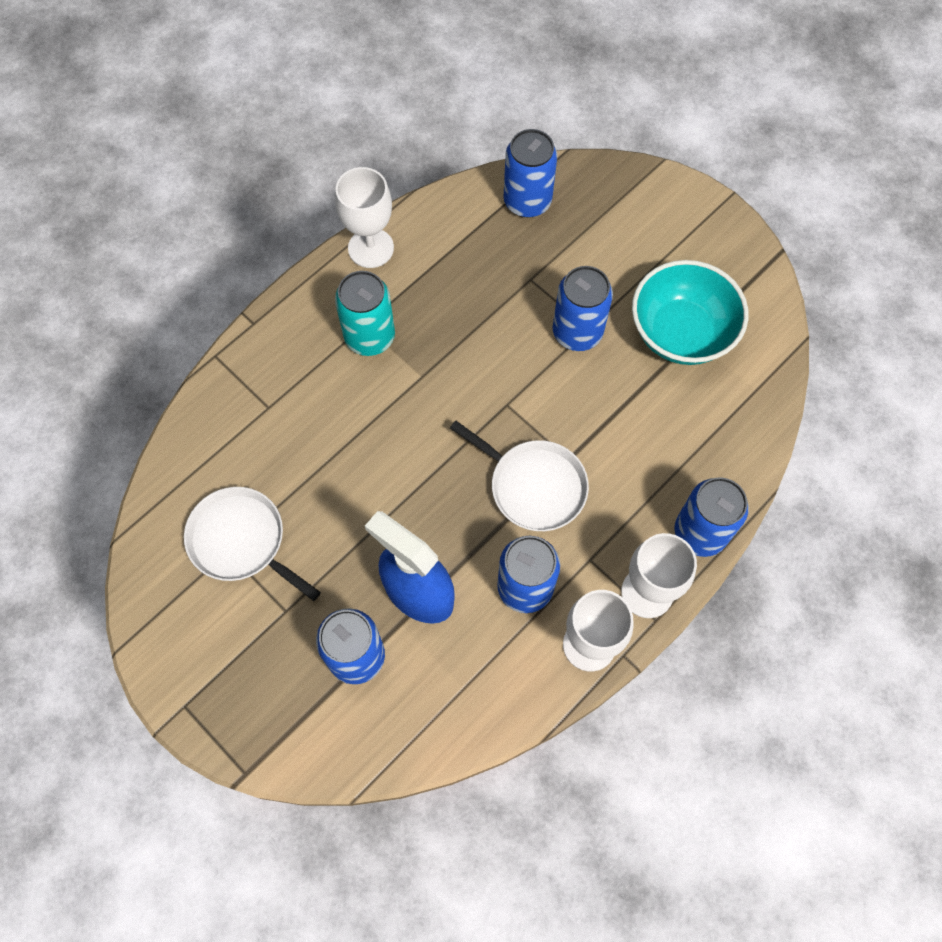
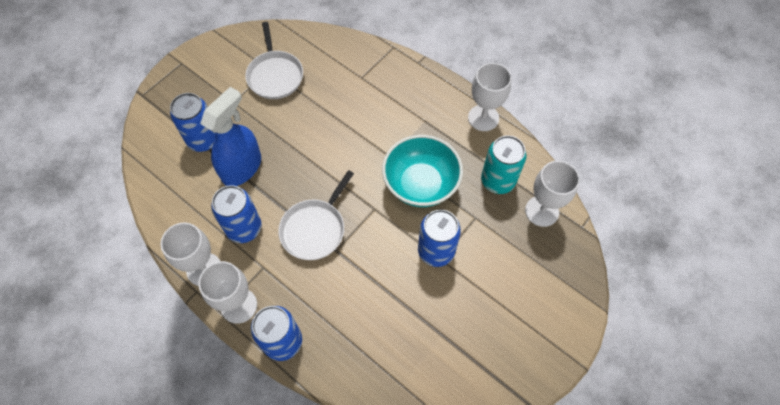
camera: 85 degrees right, 5 degrees down
white pan [184,487,321,601] -> white pan turned 135 degrees clockwise [245,22,303,99]
turquoise can [335,271,395,356] -> turquoise can moved to [481,136,527,194]
blue can [504,129,557,217] -> white goblet [525,161,580,227]
turquoise bowl [632,260,748,365] -> turquoise bowl moved to [382,135,463,207]

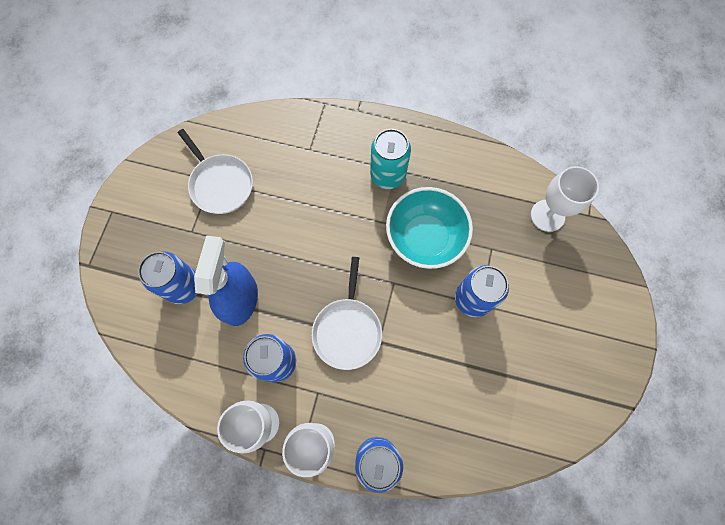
camera: 25 degrees left, 10 degrees up
white goblet [468,63,512,131] -> none
turquoise can [481,136,527,194] -> turquoise can moved to [370,129,411,189]

